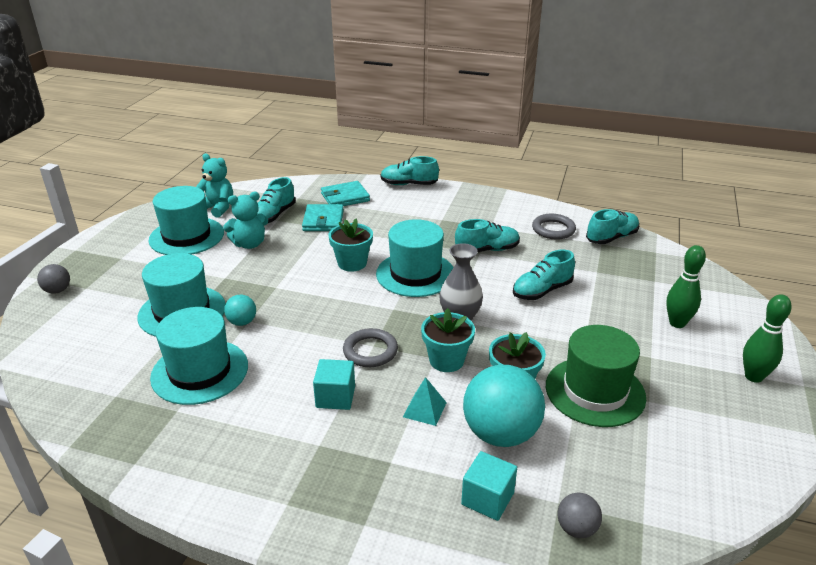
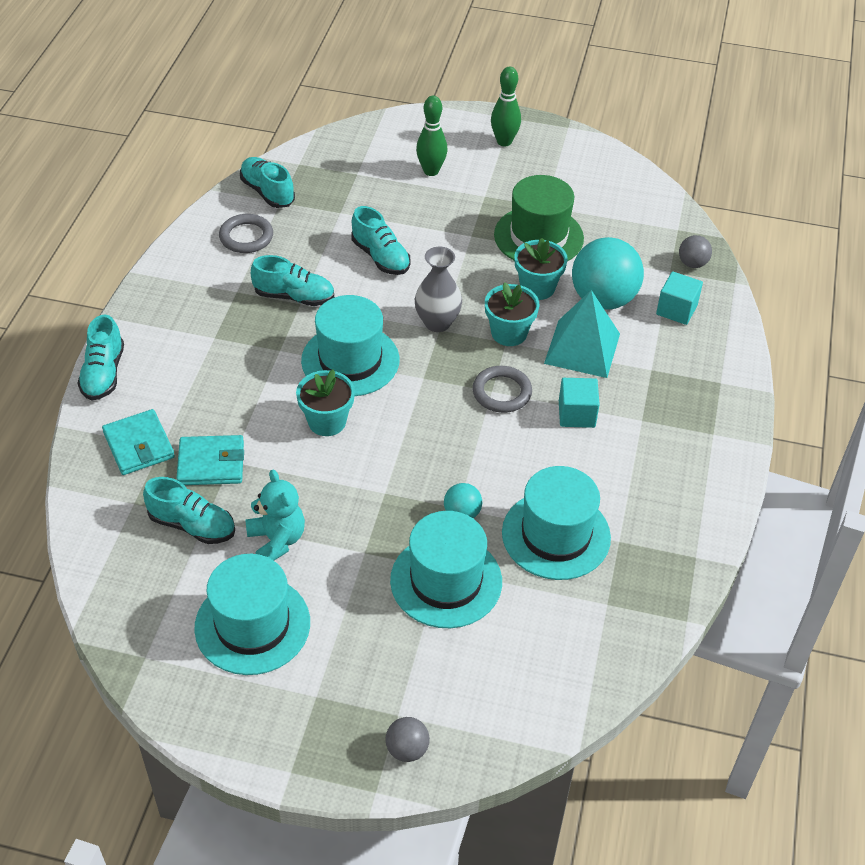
camera: 95 degrees left, 15 degrees up
turquoise teddy bear [196,154,233,218] -> none
turquoise pyramid [403,377,447,426] -> turquoise pyramid [544,290,620,378], size x1.93
turquoise shoe [455,219,520,252] -> turquoise shoe turned 120 degrees clockwise [251,255,334,306]

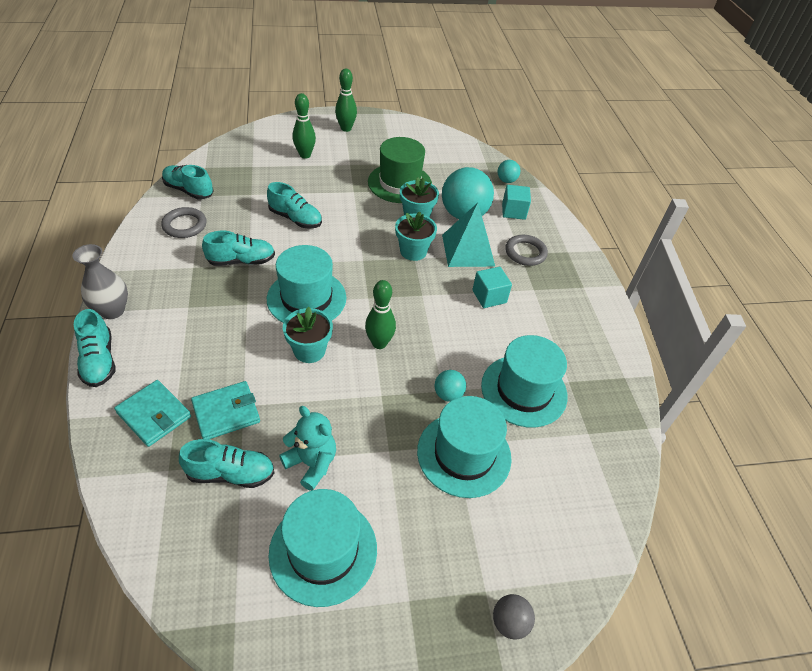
camera: 25 degrees left, 0 degrees up
grey vase [415,247,462,332] -> grey vase moved to [72,244,128,319]
grey ring [472,366,532,413] -> grey ring moved to [505,235,548,266]
grey ball [679,235,712,268] -> turquoise ball [498,160,520,183]
none -> green bowling pin [365,280,396,349]

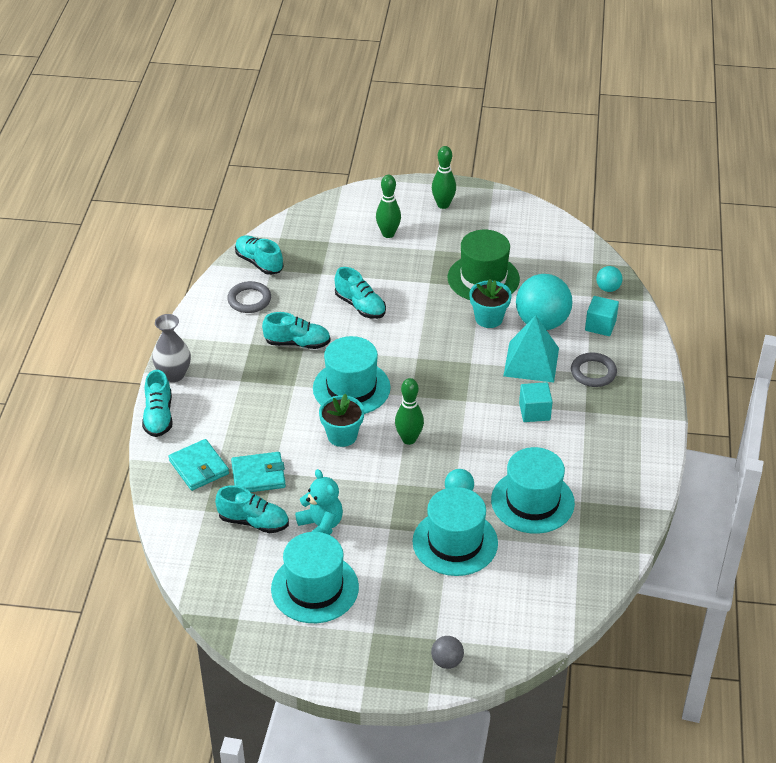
camera: 20 degrees right, 5 degrees down
turquoise flower pot [395,211,437,261] -> none

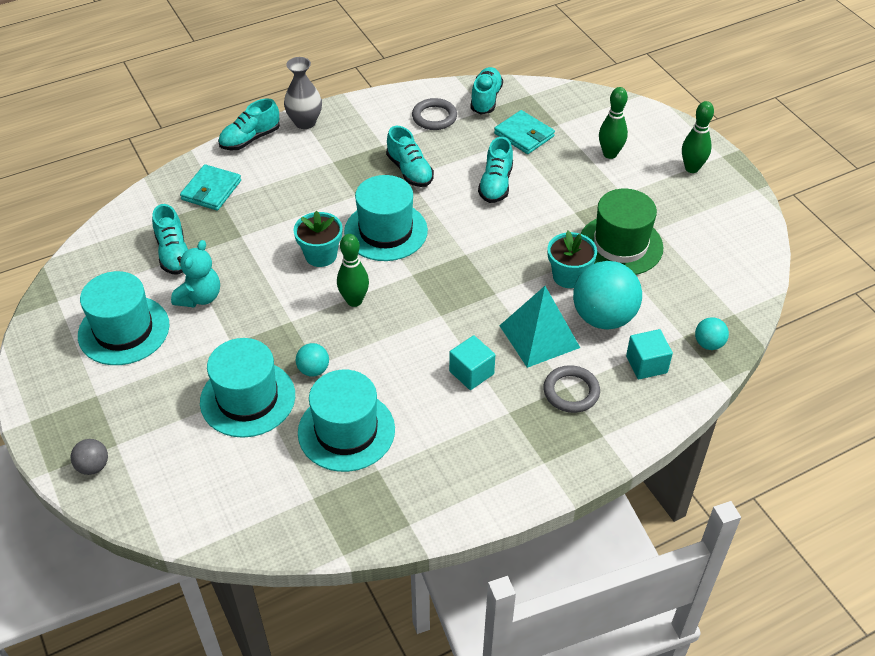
camera: 55 degrees right, 5 degrees up
turquoise wallet [231,452,286,492] -> turquoise wallet moved to [494,110,555,154]

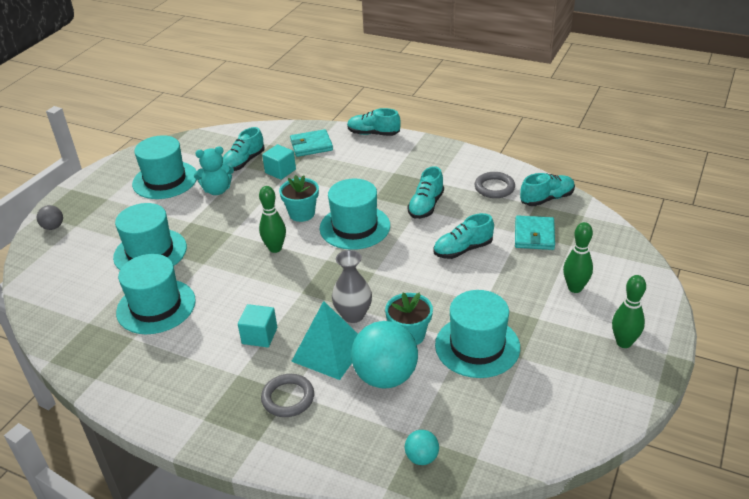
camera: 55 degrees right, 10 degrees down
grey vase [284,57,322,129] -> grey vase moved to [332,250,372,323]
turquoise ball [296,343,329,377] -> none
green hat [580,189,663,275] -> turquoise hat [435,290,520,378]
turquoise cube [626,329,673,379] -> turquoise cube moved to [262,144,296,180]

